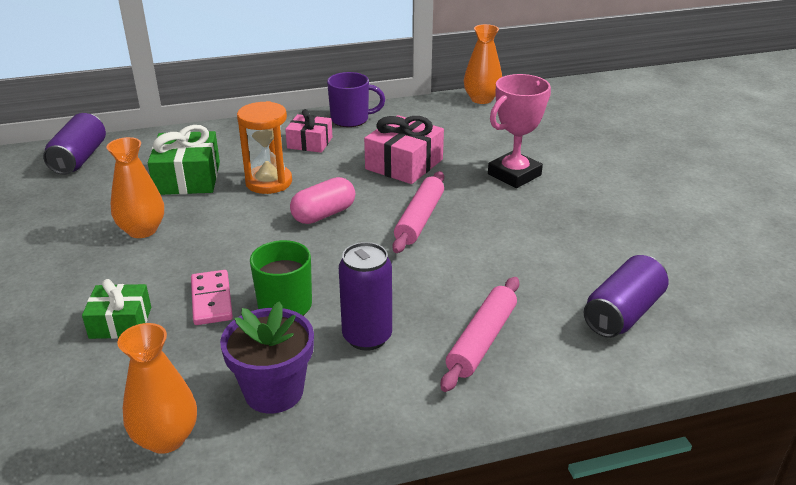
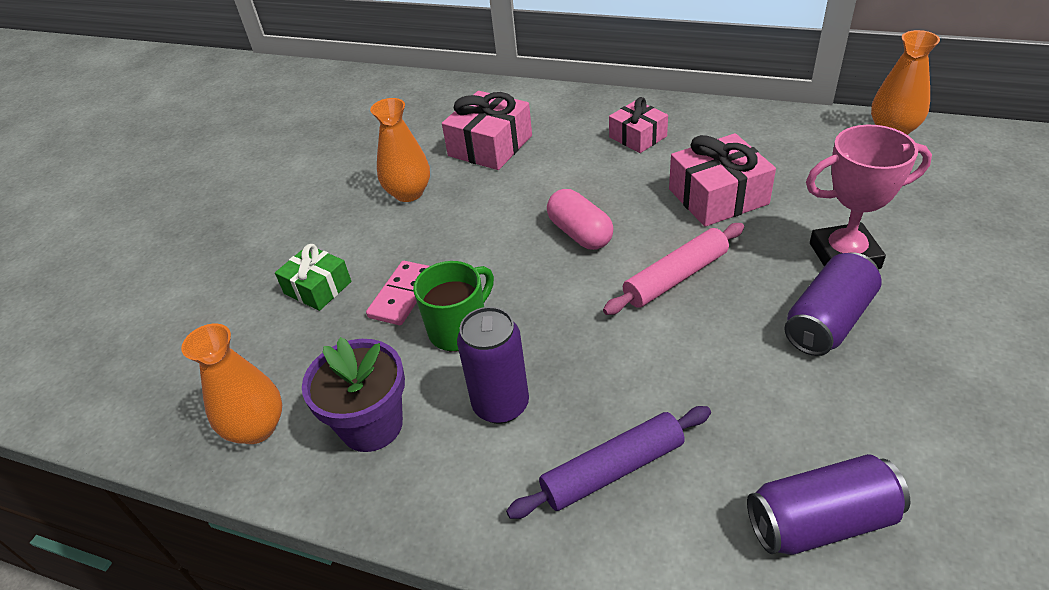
camera: 40 degrees right, 10 degrees up
purple can [43,113,106,175] -> purple can moved to [784,252,882,356]
green gift [148,125,220,195] -> pink gift [442,91,532,170]
orange hourglass [237,101,292,194] -> none
pink capsule [290,177,355,224] -> pink capsule turned 60 degrees clockwise [547,189,614,250]
purple mug [327,72,385,127] -> none
pink rolling pin [441,277,519,392] -> purple rolling pin [506,406,711,519]

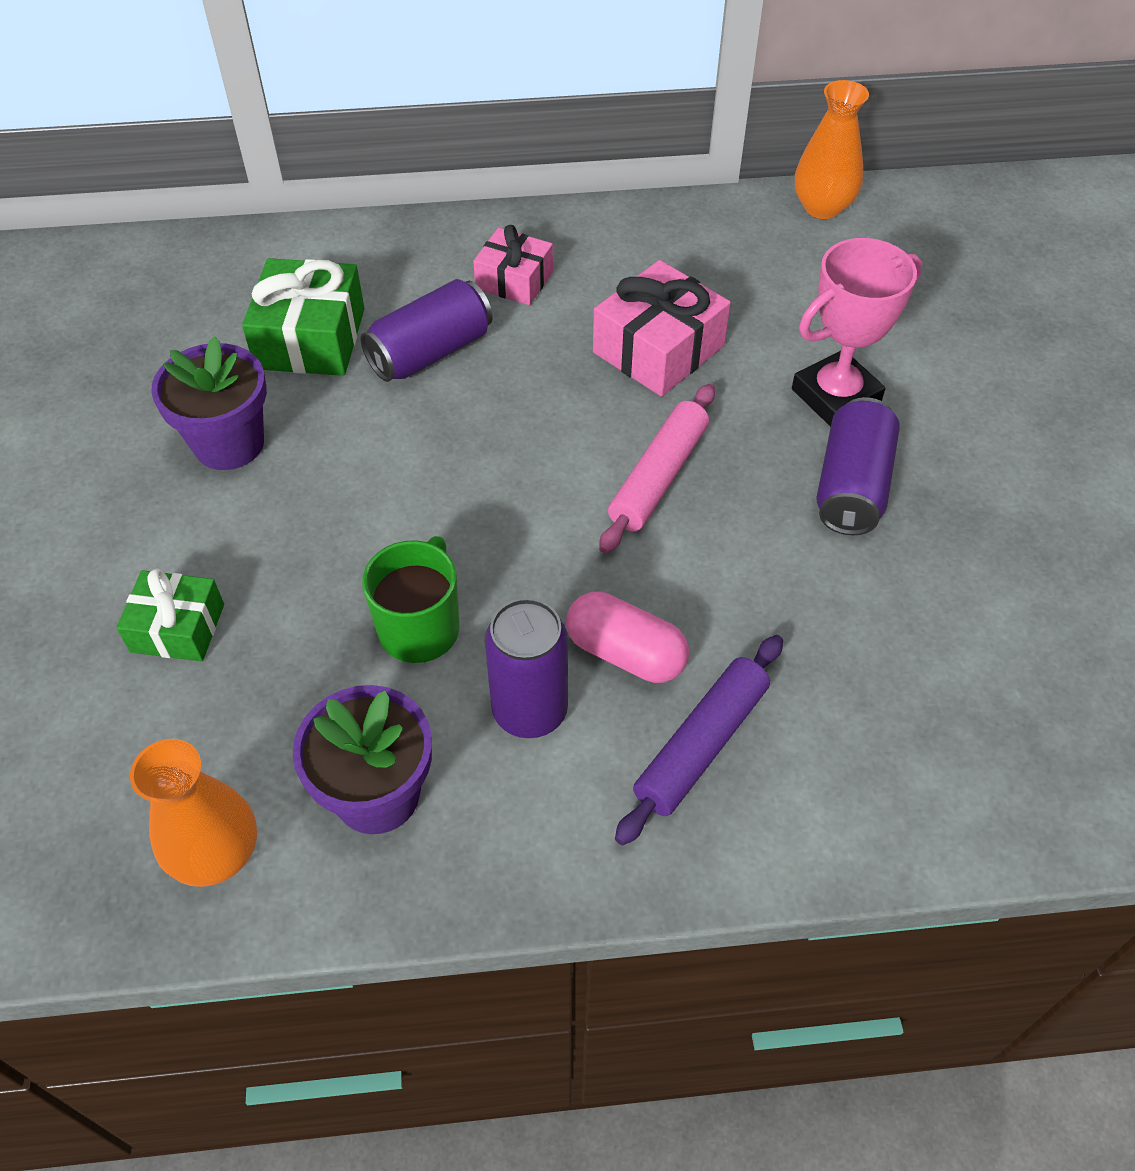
camera: 30 degrees left, 10 degrees up
pink domino [366,261,430,325] -> none
orange vase [370,98,430,202] -> purple flower pot [151,336,267,470]
pink gift [442,91,532,170] -> green gift [242,258,365,376]
pink capsule [547,189,614,250] -> pink capsule moved to [566,592,689,683]
purple can [747,454,910,555] -> purple can moved to [361,279,493,382]

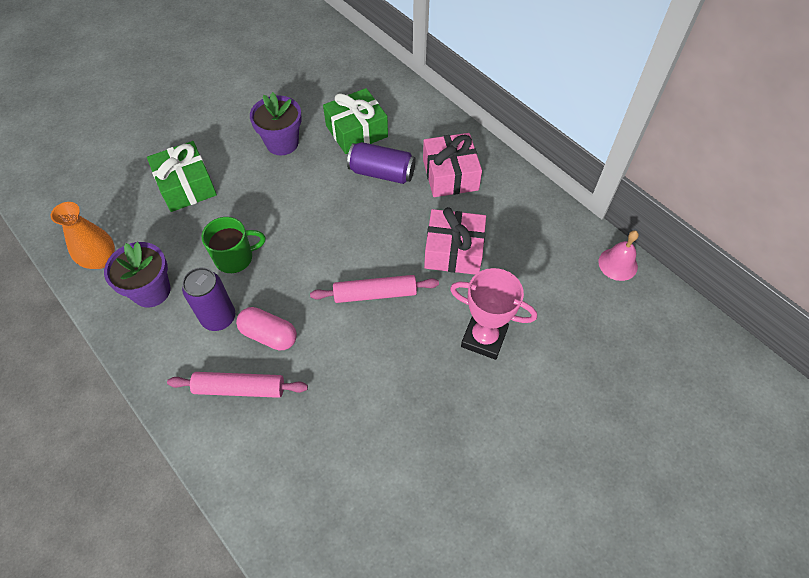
camera: 55 degrees right, 5 degrees up
green gift [116,568,224,662] -> green gift [147,141,217,212], size x1.56
pink gift [473,225,553,305] -> pink gift [423,133,482,197], size x1.56
pink capsule [566,592,689,683] -> pink capsule turned 60 degrees counterclockwise [236,307,297,350]
purple rolling pin [615,635,783,845] -> pink rolling pin [167,372,308,398]
orange vase [795,80,869,219] -> pink bell [599,230,639,281]
purple can [816,397,900,535] -> none

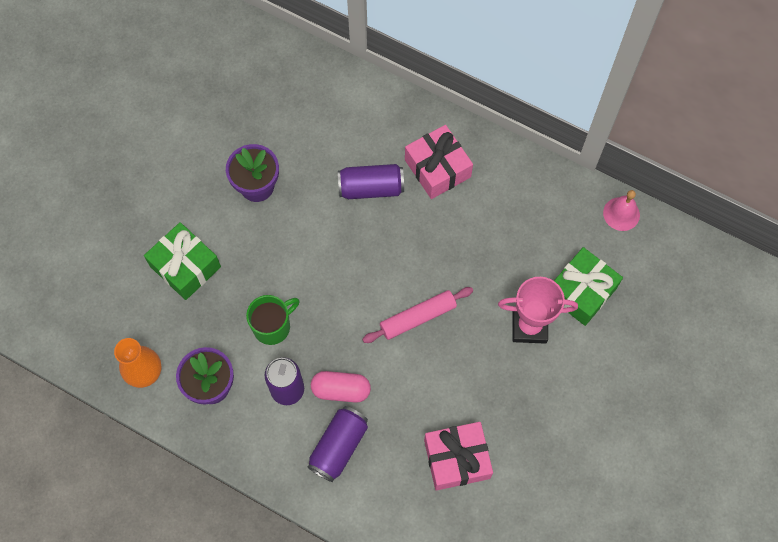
camera: 20 degrees left, 10 degrees up
pink rolling pin [167,372,308,398] -> purple can [307,406,368,482]
green gift [323,88,388,154] -> green gift moved to [554,247,623,326]
pink gift [424,207,486,275] -> pink gift moved to [424,422,493,491]

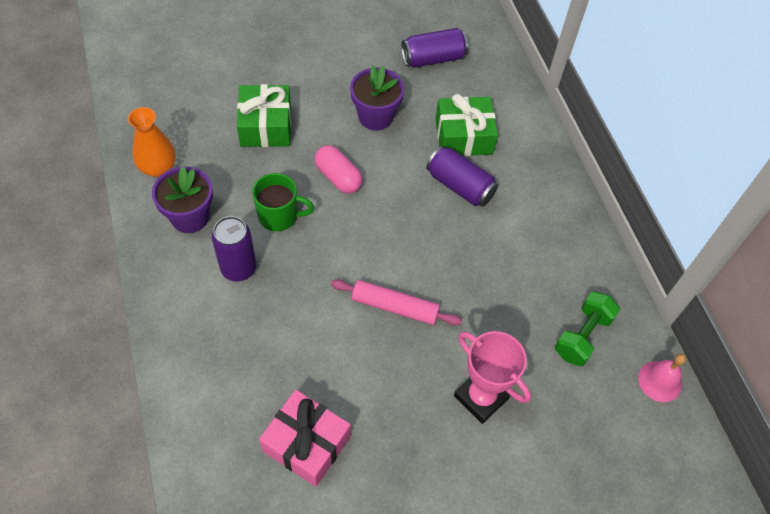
camera: 40 degrees right, 10 degrees down
purple can [307,406,368,482] -> purple can moved to [401,28,468,68]
pink capsule [311,371,371,403] -> pink capsule moved to [315,145,363,194]
pink gift [405,125,473,199] -> none
green gift [554,247,623,326] -> green gift moved to [435,94,498,156]
none -> green dumbbell [555,291,620,366]

